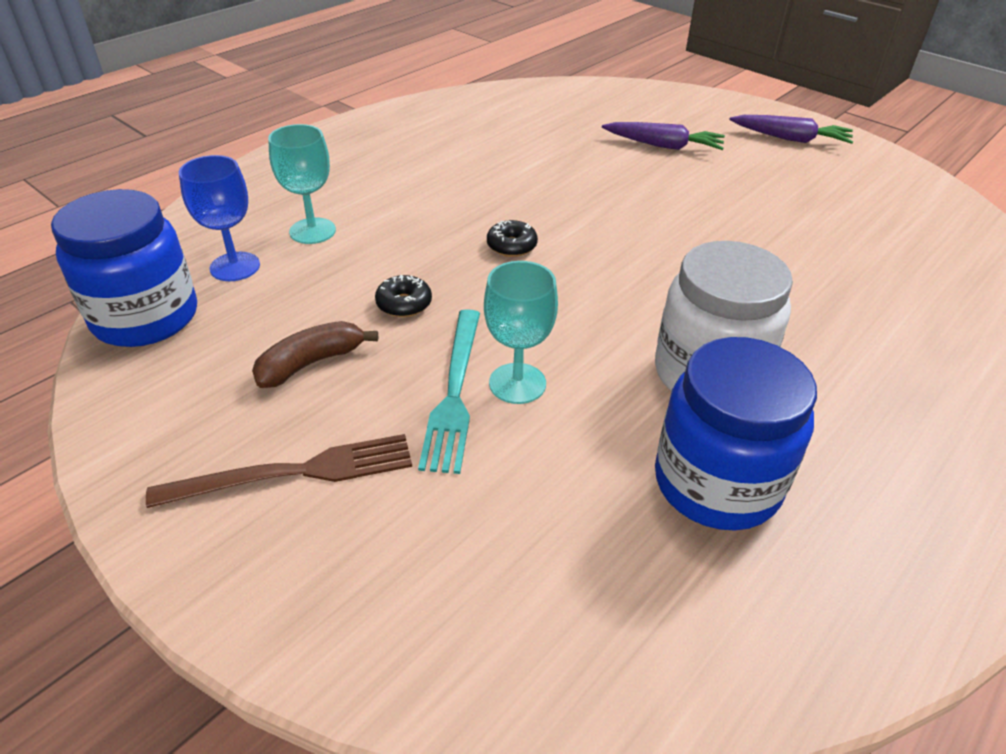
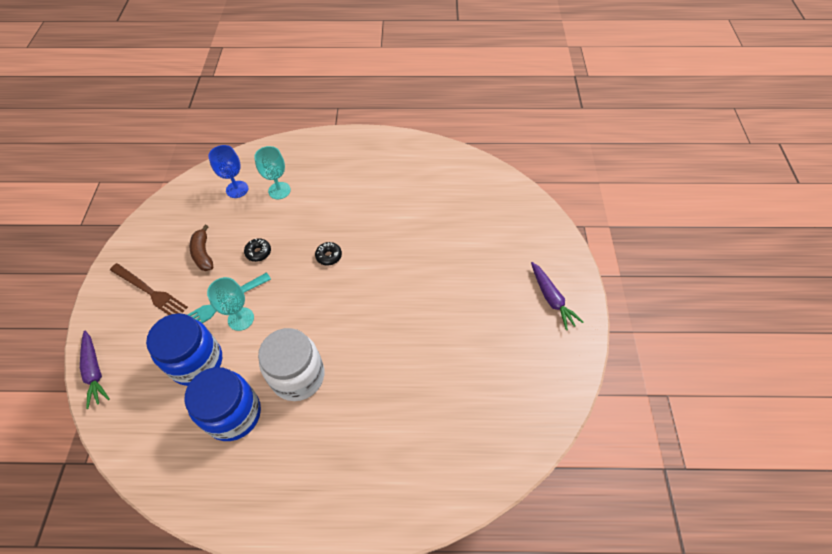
camera: 50 degrees right, 15 degrees up
blue jar [51,189,197,347] -> blue jar moved to [146,313,222,386]
brown banana [252,321,378,388] -> brown banana turned 120 degrees counterclockwise [190,225,213,271]
purple carrot [602,122,725,150] -> purple carrot moved to [80,331,109,409]

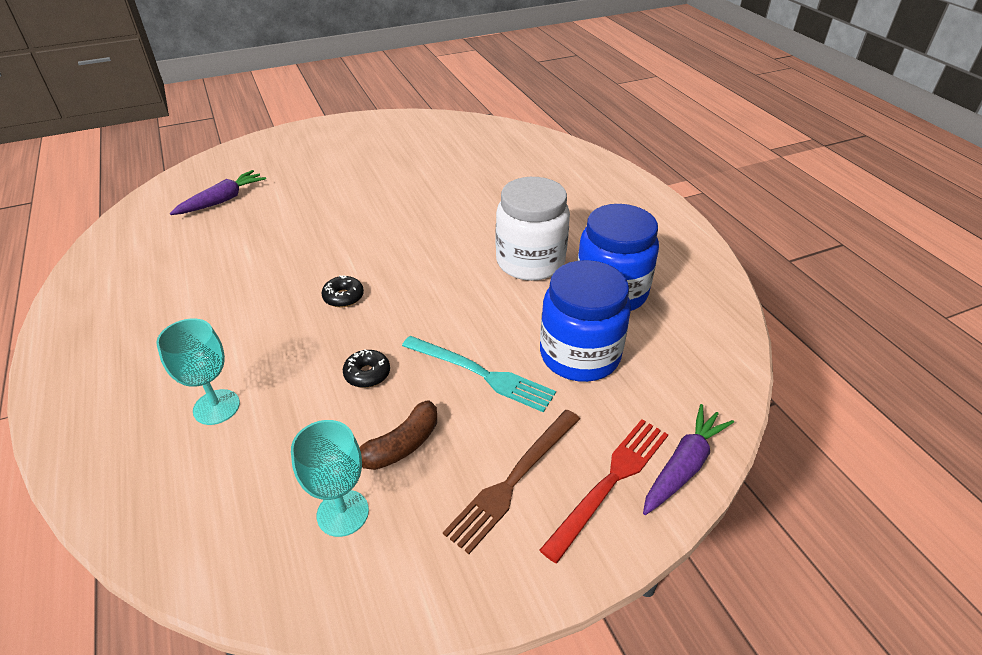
camera: 115 degrees left, 15 degrees down
brown fork [110,263,188,315] -> brown fork turned 150 degrees counterclockwise [443,410,580,554]
turquoise goblet [207,277,254,331] -> turquoise goblet moved to [291,420,369,537]
blue goblet [208,145,248,198] -> none
purple carrot [531,262,583,330] -> purple carrot moved to [170,170,266,215]
none -> red fork [539,419,668,563]

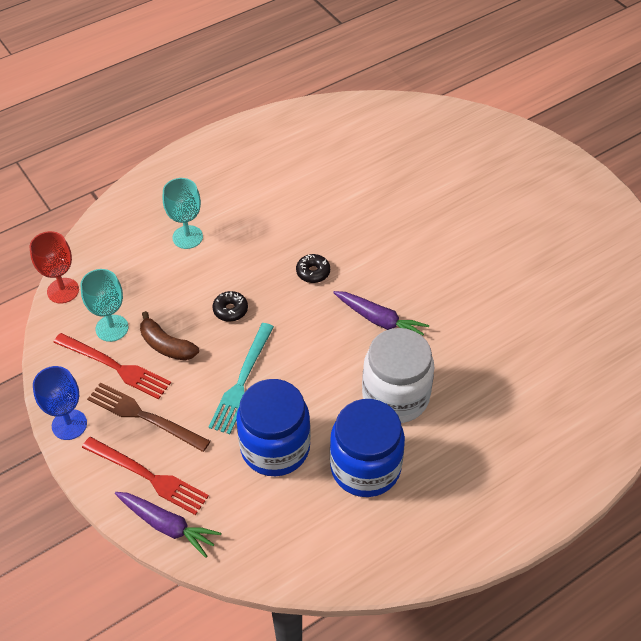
camera: 80 degrees right, 10 degrees up
purple carrot [170,170,266,215] -> purple carrot moved to [333,291,429,335]
none -> red goblet [30,231,79,303]
none -> blue goblet [33,366,87,440]
none -> red fork [53,333,171,399]

